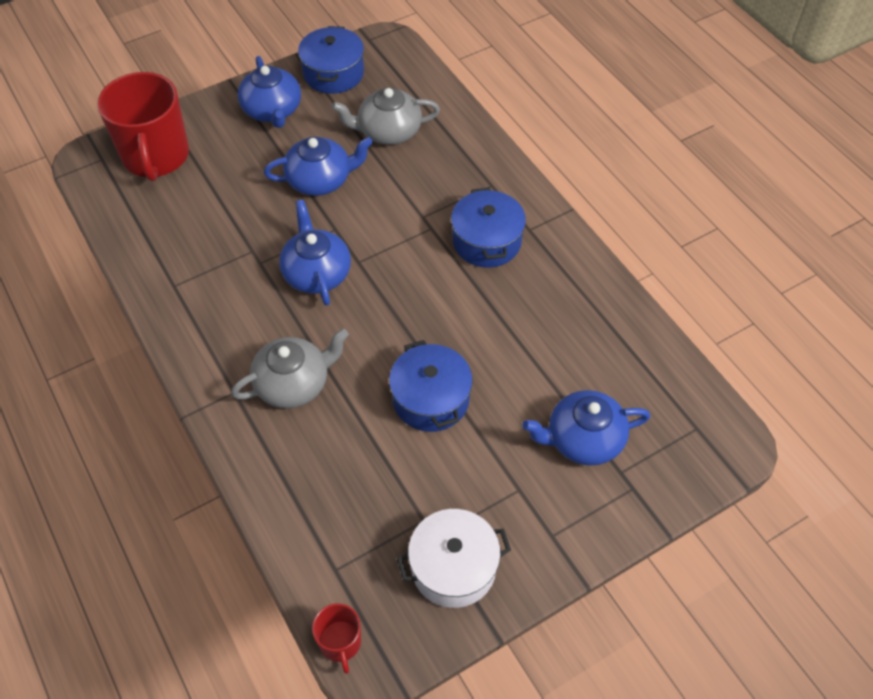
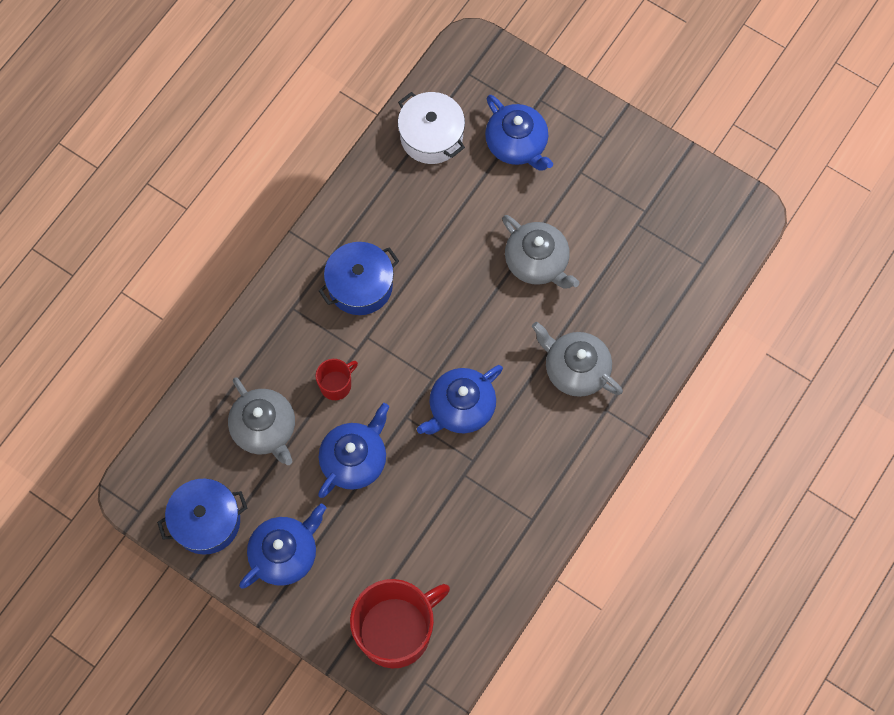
camera: 115 degrees left, 15 degrees up
blue teapot [264,137,373,196] -> blue teapot turned 75 degrees clockwise [318,403,390,498]
red mug [312,603,361,674] -> red mug moved to [316,359,358,400]
blue pot [389,340,473,432] -> grey teapot [502,215,579,289]
white pot [397,509,511,608] -> white pot moved to [398,92,465,164]

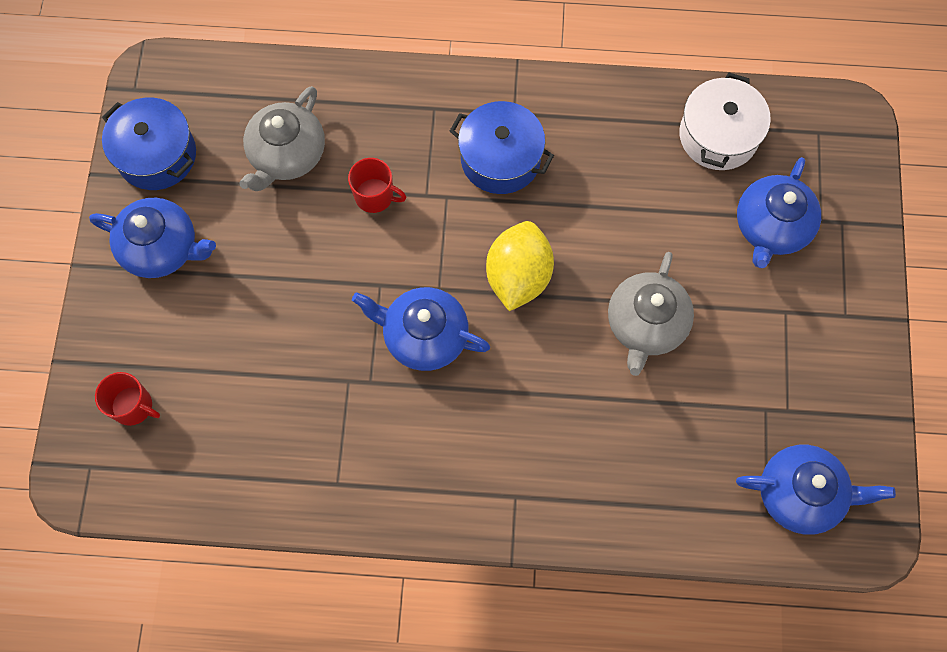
camera: 60 degrees right, 0 degrees up
blue teapot [318,403,390,498] -> blue teapot moved to [736,445,896,534]
red mug [350,579,450,669] -> red mug [95,372,160,426], size x0.46
grey teapot [532,322,623,397] -> none
none -> yellow lemon [486,221,554,311]

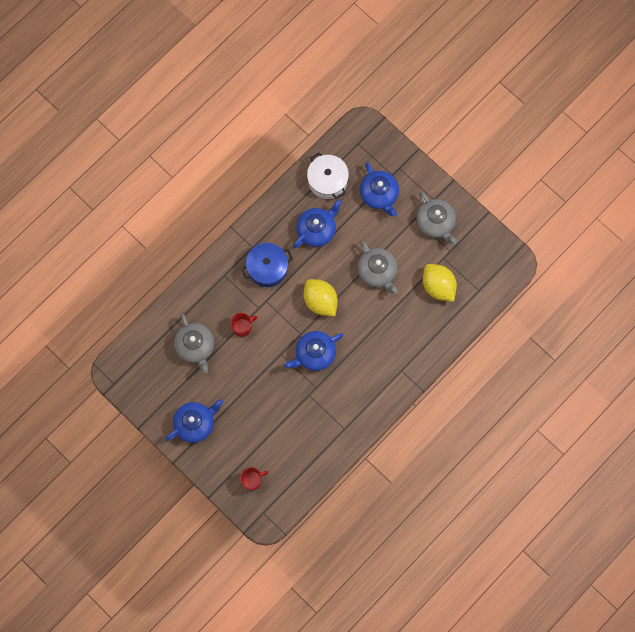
camera: 50 degrees left, 5 degrees up
blue pot [102,97,196,190] -> none
blue teapot [736,445,896,534] -> blue teapot moved to [293,200,342,248]
none -> grey teapot [416,192,457,244]
none -> yellow lemon [423,264,457,302]

